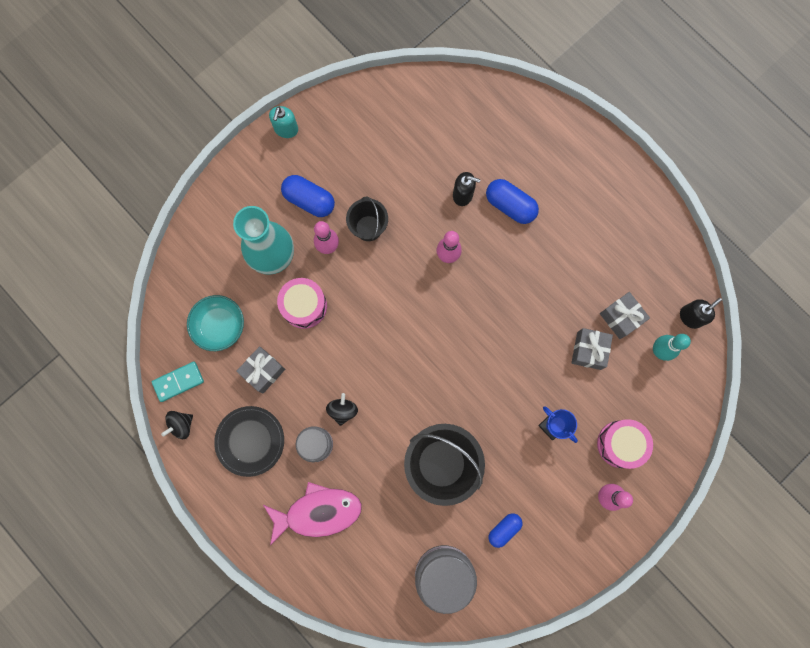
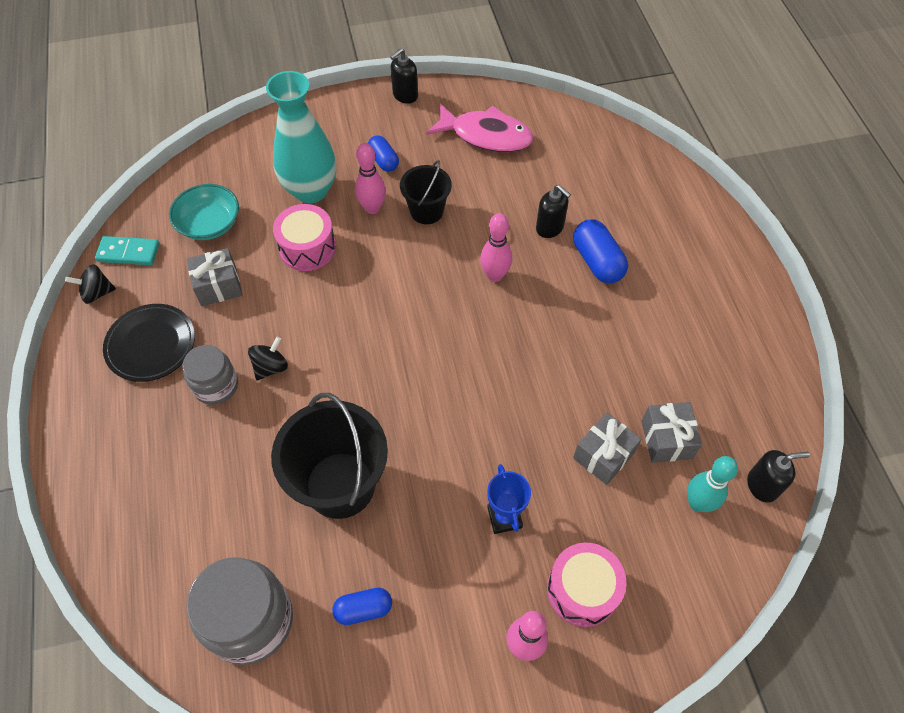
camera: 30 degrees right, 20 degrees down
pink fish [263,482,362,545] -> pink fish moved to [426,103,533,152]
turquoise soap dispenser [269,106,298,138] -> black soap dispenser [390,48,418,104]
blue capsule [281,175,335,217] -> blue capsule [368,135,399,172], size x0.65

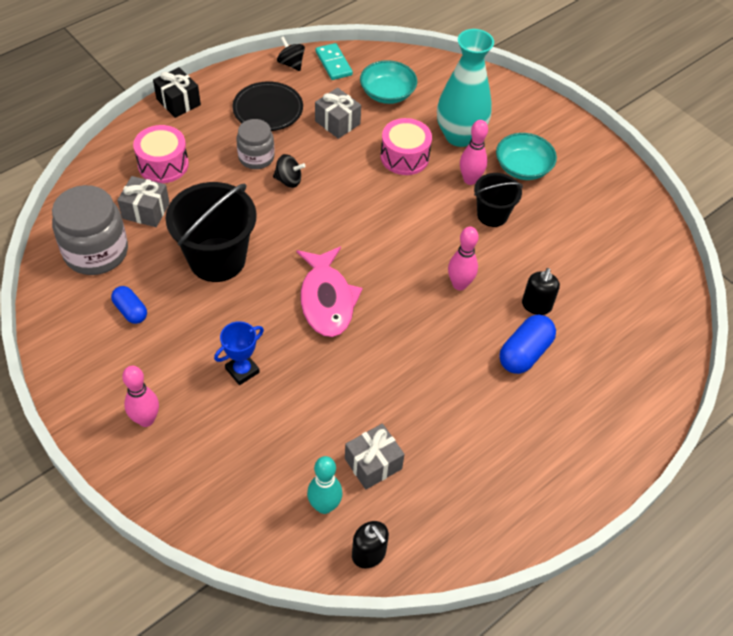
camera: 60 degrees right, 5 degrees down
blue capsule [368,135,399,172] -> turquoise bowl [496,133,557,180]
black soap dispenser [390,48,418,104] -> none
pink fish [426,103,533,152] -> pink fish moved to [297,247,363,337]
pink drum [547,543,626,627] -> pink drum moved to [133,125,189,183]
grey gift [573,413,641,485] -> grey gift moved to [117,176,170,227]
none -> black gift [153,67,201,118]

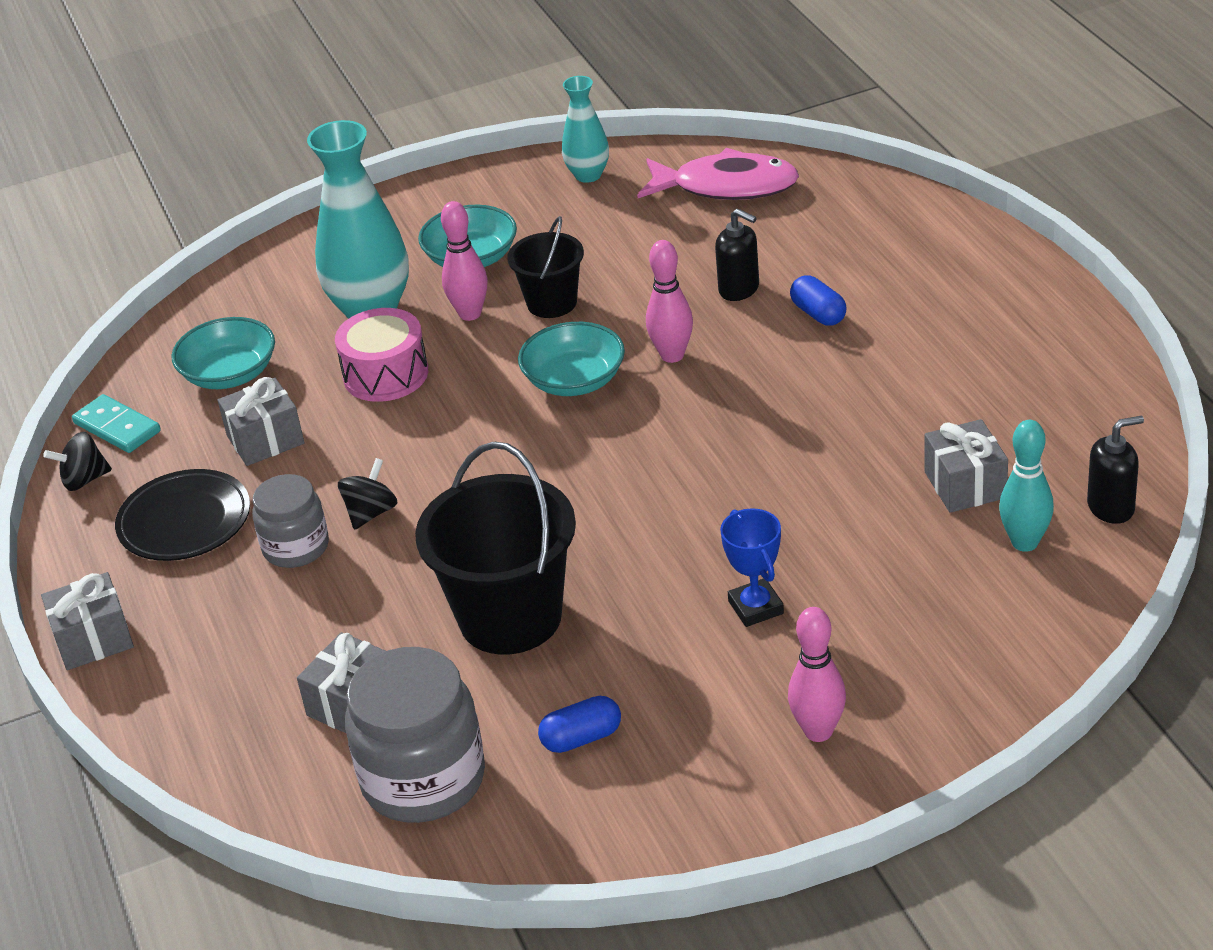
camera: 65 degrees left, 15 degrees down
pink drum [133,125,189,183] -> none
black gift [153,67,201,118] -> grey gift [41,572,134,670]
pink fish [297,247,363,337] -> pink fish moved to [637,148,799,200]
turquoise domino [316,43,353,80] -> turquoise domino turned 45 degrees clockwise [72,394,161,453]
blue capsule [499,315,556,374] -> blue capsule [790,275,847,326], size x0.65
none -> turquoise bowl [518,322,625,396]
none -> turquoise vase [562,76,609,183]

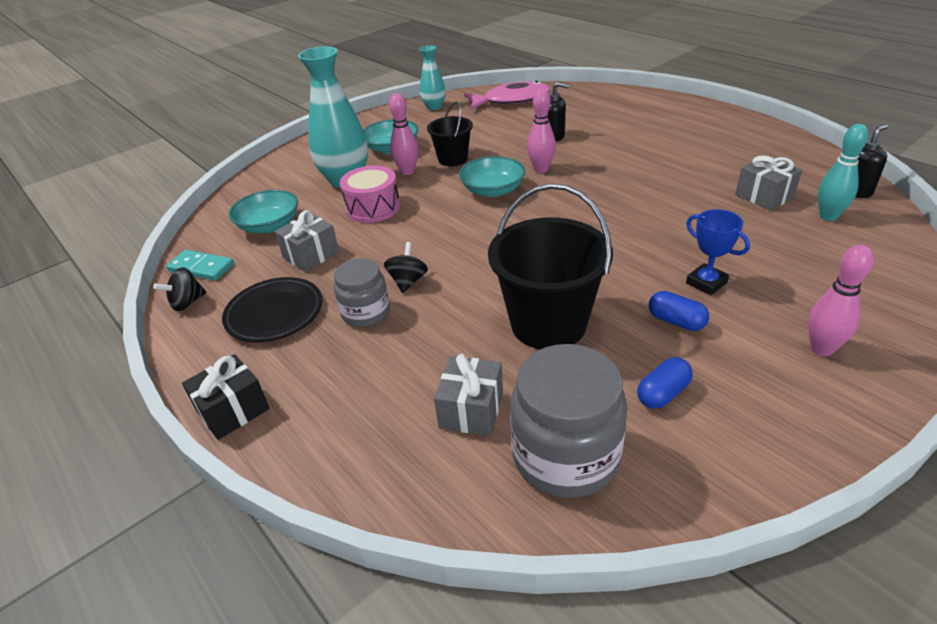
camera: 20 degrees left, 0 degrees up
grey gift [41,572,134,670] -> black gift [182,354,270,440]
blue capsule [790,275,847,326] -> blue capsule moved to [649,291,709,331]

